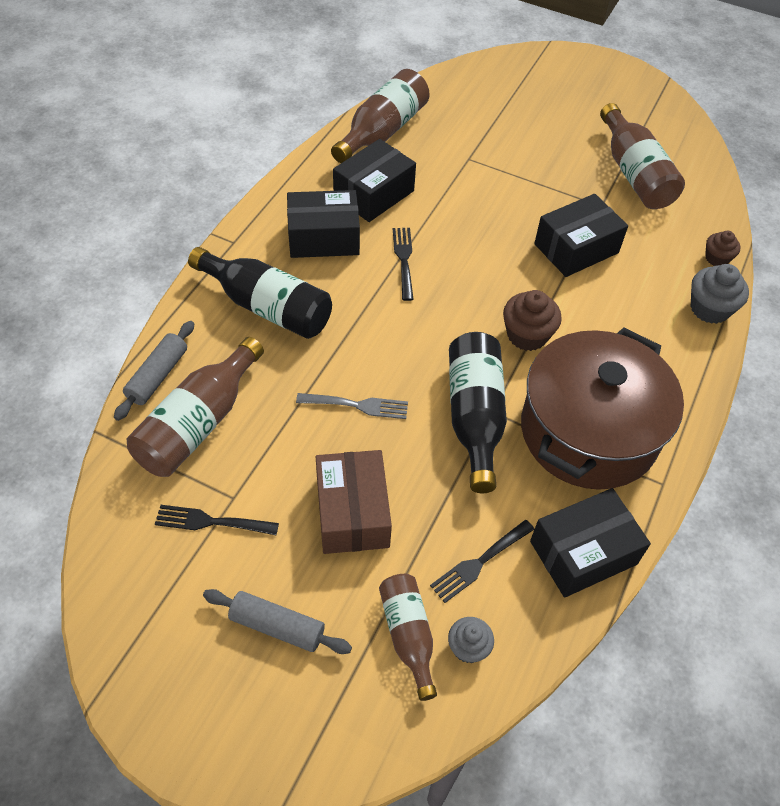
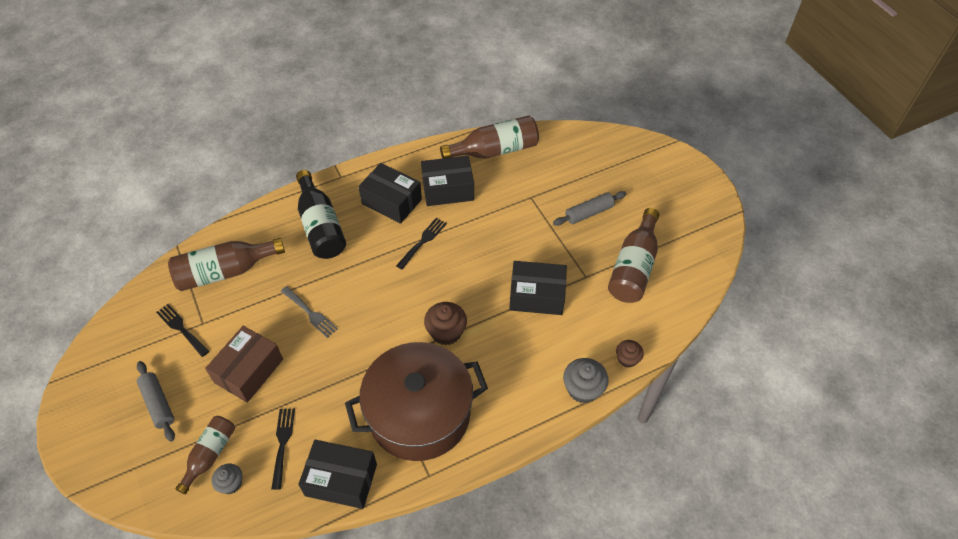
camera: 40 degrees right, 0 degrees up
grey rolling pin [114,321,194,421] -> grey rolling pin moved to [553,191,626,226]
black fork [430,520,534,603] -> black fork turned 90 degrees clockwise [271,409,295,490]
black bottle [449,332,507,493] -> none

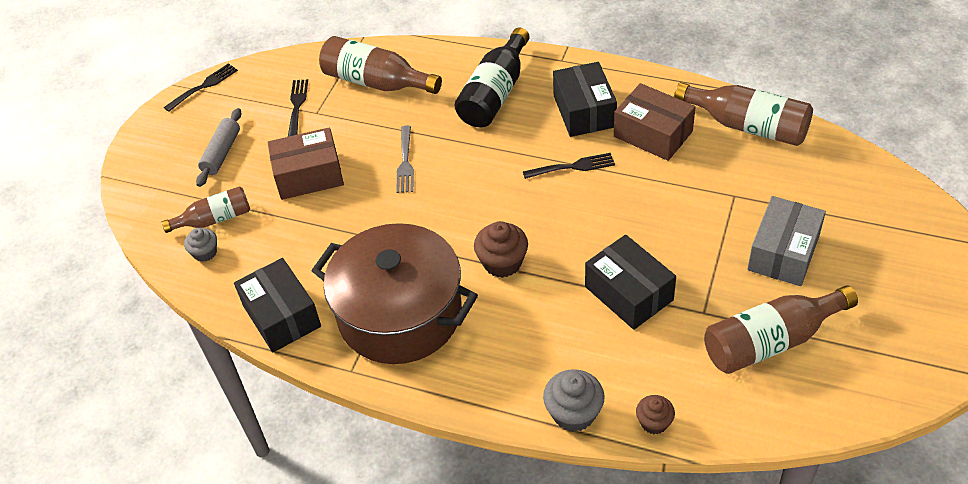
camera: 50 degrees right, 5 degrees down
black fork [271,409,295,490] -> black fork moved to [164,63,238,112]
black box [421,156,474,206] -> brown box [614,83,696,161]
grey rolling pin [553,191,626,226] -> grey box [747,196,826,286]

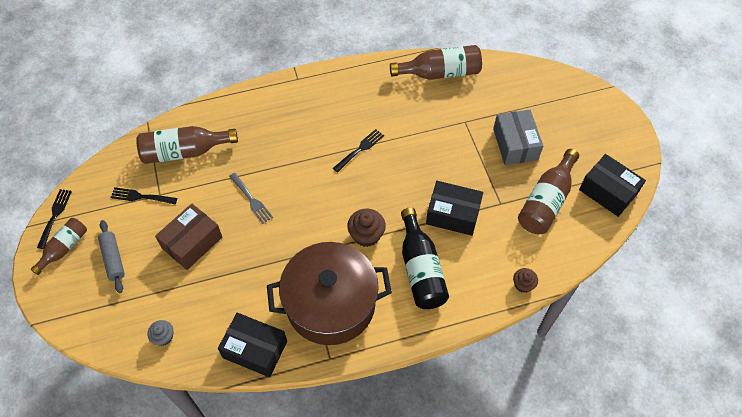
camera: 40 degrees left, 10 degrees up
brown bottle [161,186,250,233] -> brown bottle moved to [31,218,87,275]
black fork [288,79,308,137] -> black fork turned 45 degrees counterclockwise [110,187,177,204]
black bottle [455,28,530,127] -> black bottle moved to [401,208,449,309]
grey cupcake [543,369,605,432] -> none
black box [553,62,617,137] -> black box moved to [579,154,646,217]
brown box [614,83,696,161] -> none

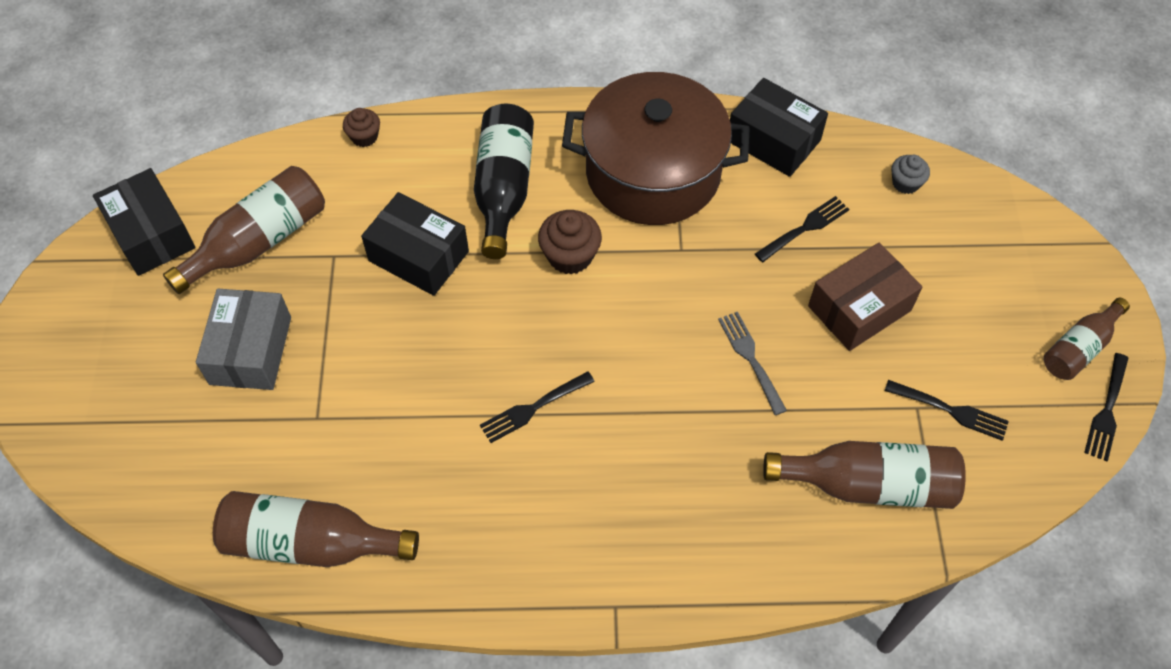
camera: 165 degrees left, 0 degrees up
grey rolling pin [98,220,125,293] -> none
none -> black fork [755,196,849,262]

